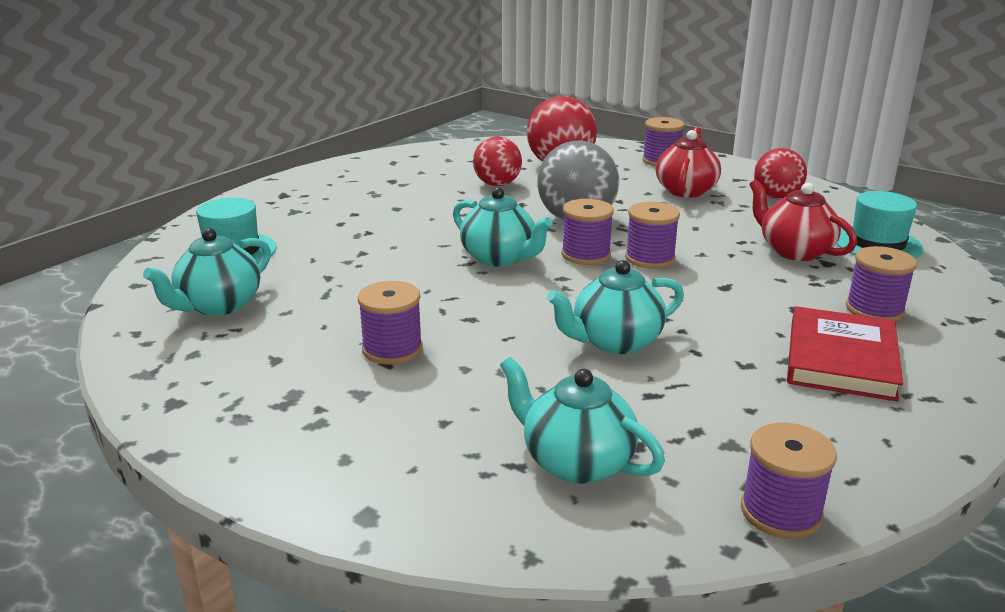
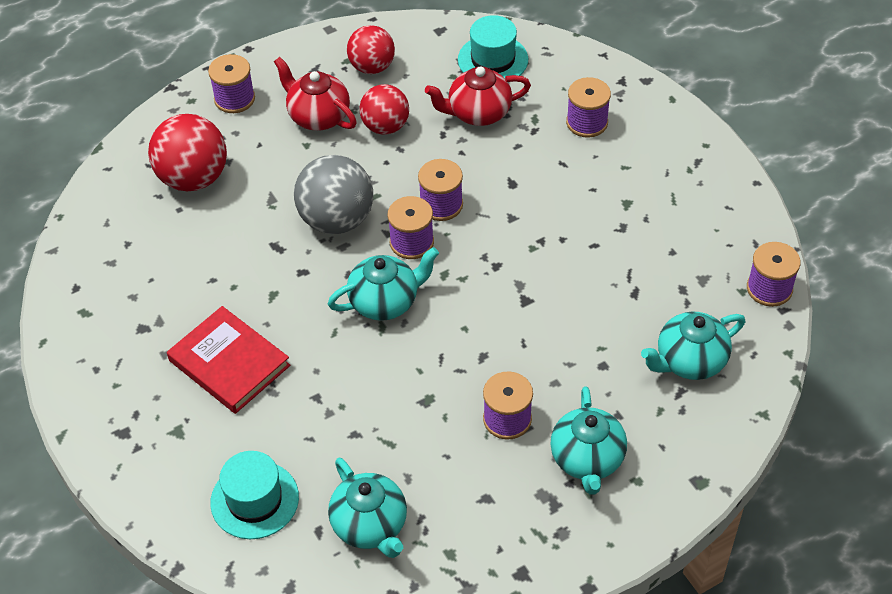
camera: 65 degrees left, 25 degrees up
red ball [473,137,522,186] -> red ball moved to [359,84,409,135]
turquoise teapot [547,260,684,354] -> turquoise teapot moved to [550,386,627,495]
red book [787,306,903,402] -> red book moved to [167,306,290,414]

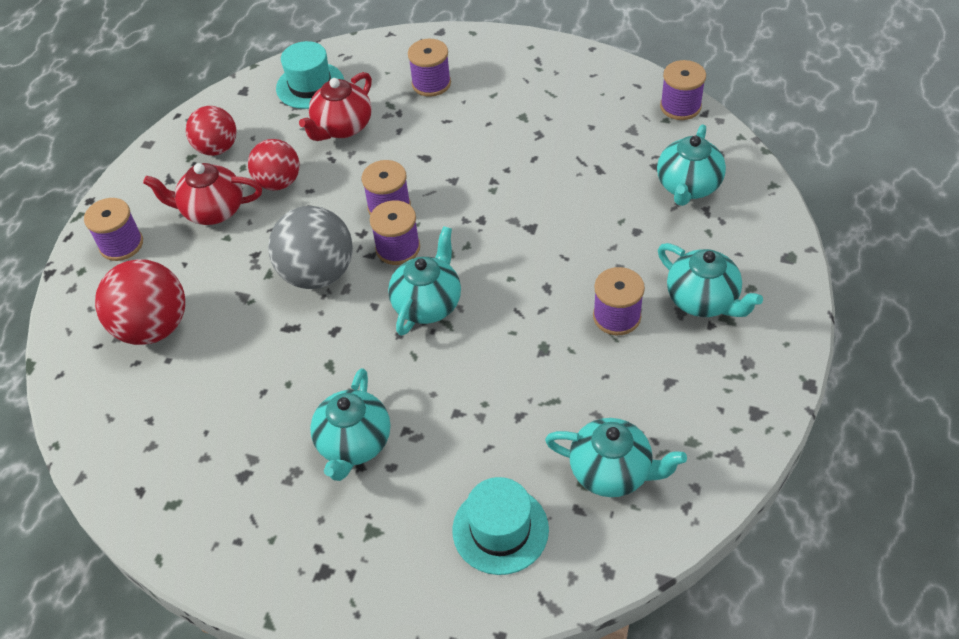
camera: 40 degrees left, 0 degrees up
red book [167,306,290,414] -> turquoise teapot [310,368,390,481]

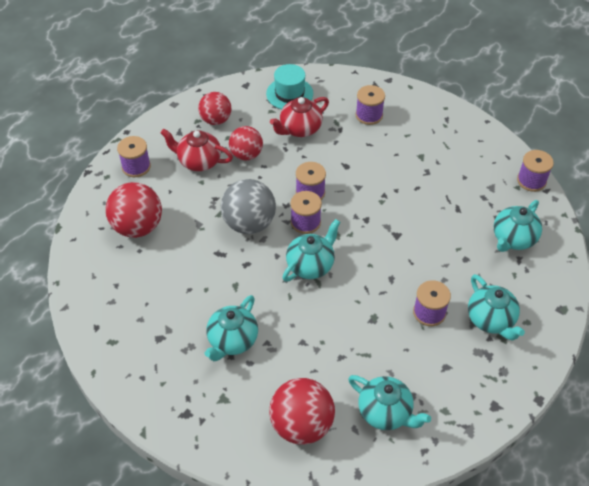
camera: 15 degrees right, 0 degrees up
turquoise hat [452,477,549,575] -> red ball [269,378,335,445]

